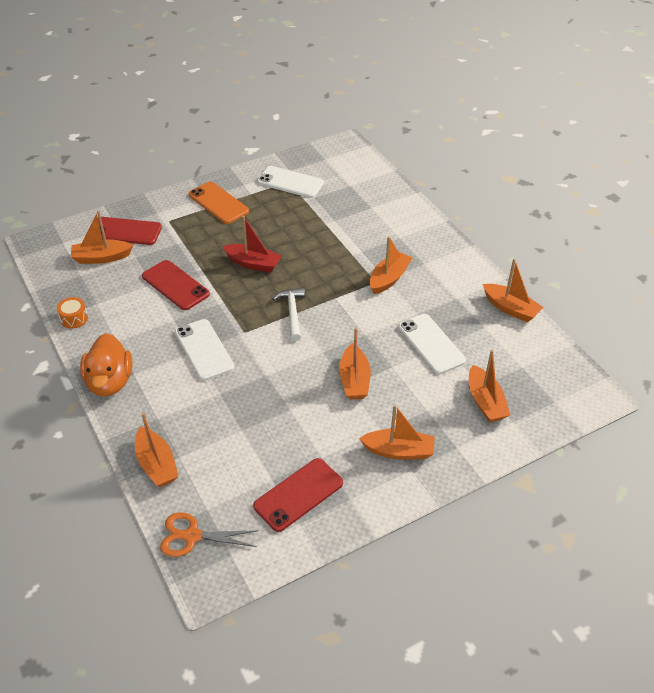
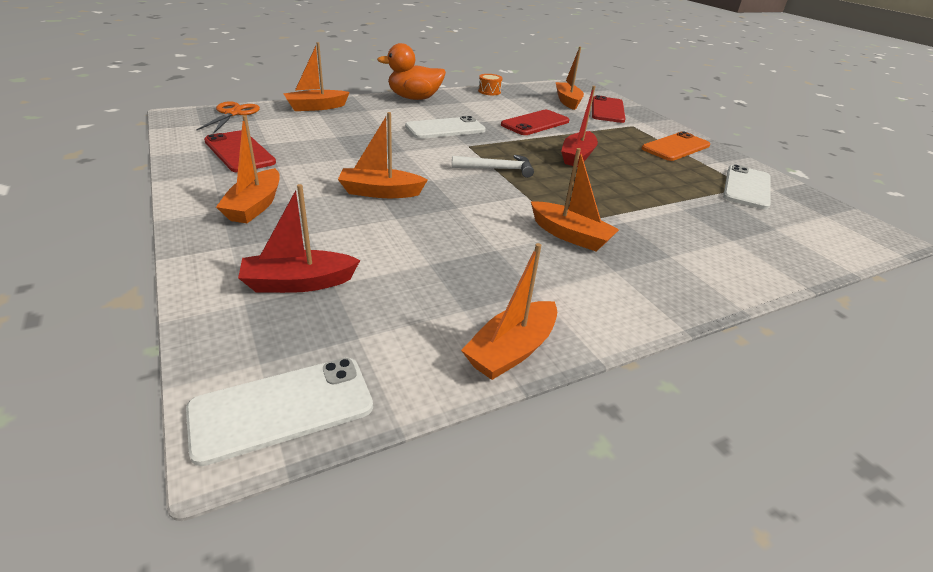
camera: 90 degrees right, 10 degrees down
white phone [398,314,466,374] -> white phone moved to [186,358,373,466]
orange boat [469,350,510,422] -> red boat [238,184,360,293]

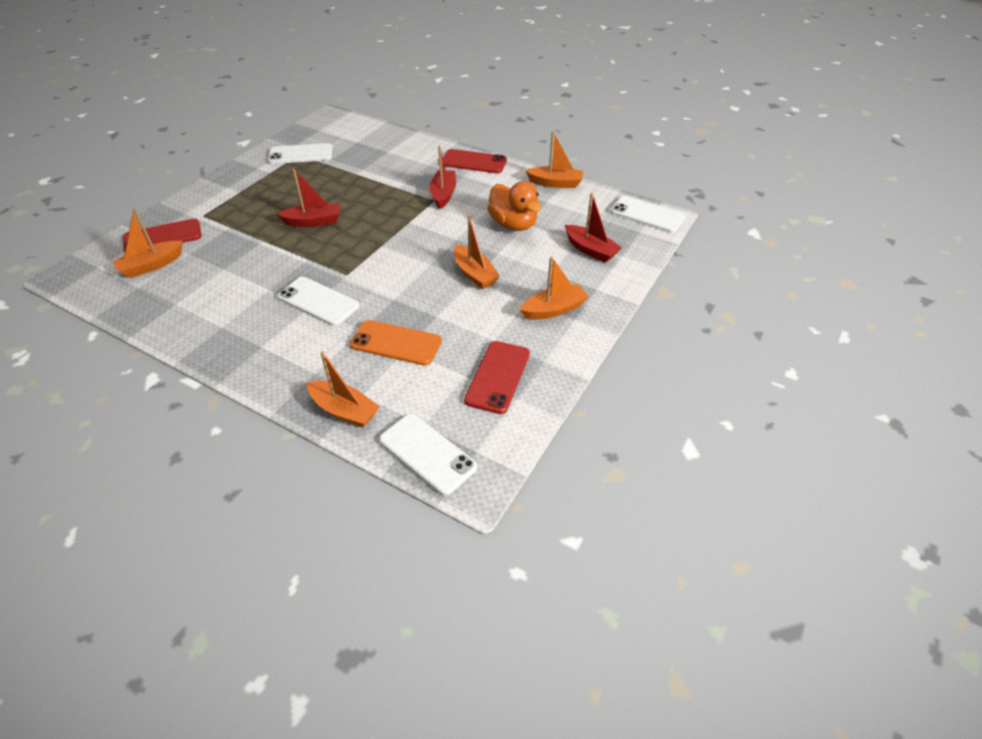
camera: 120 degrees left, 10 degrees up
orange scissors [196,101,260,133] -> white phone [379,414,477,496]
orange duck [377,43,446,100] -> orange duck moved to [487,181,541,231]
white hammer [452,155,534,178] -> none
orange drum [478,74,503,95] -> none
red phone [501,110,570,135] -> red phone moved to [443,149,507,173]
orange boat [531,148,619,251] -> red boat [429,146,456,209]
orange phone [641,131,710,161] -> orange phone moved to [350,320,442,366]

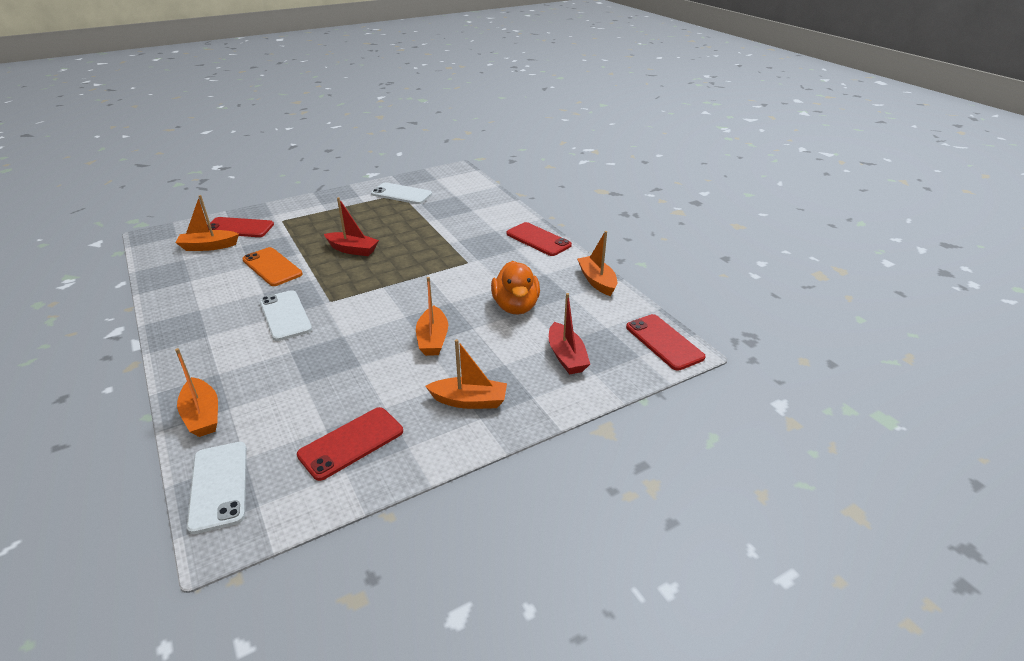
camera: 30 degrees right, 10 degrees down
orange phone [350,320,442,366] -> orange phone moved to [242,247,302,286]
red boat [429,146,456,209] -> none
orange boat [526,131,583,188] -> orange boat turned 150 degrees counterclockwise [577,231,617,296]
white phone [610,196,685,233] -> red phone [626,314,706,371]

